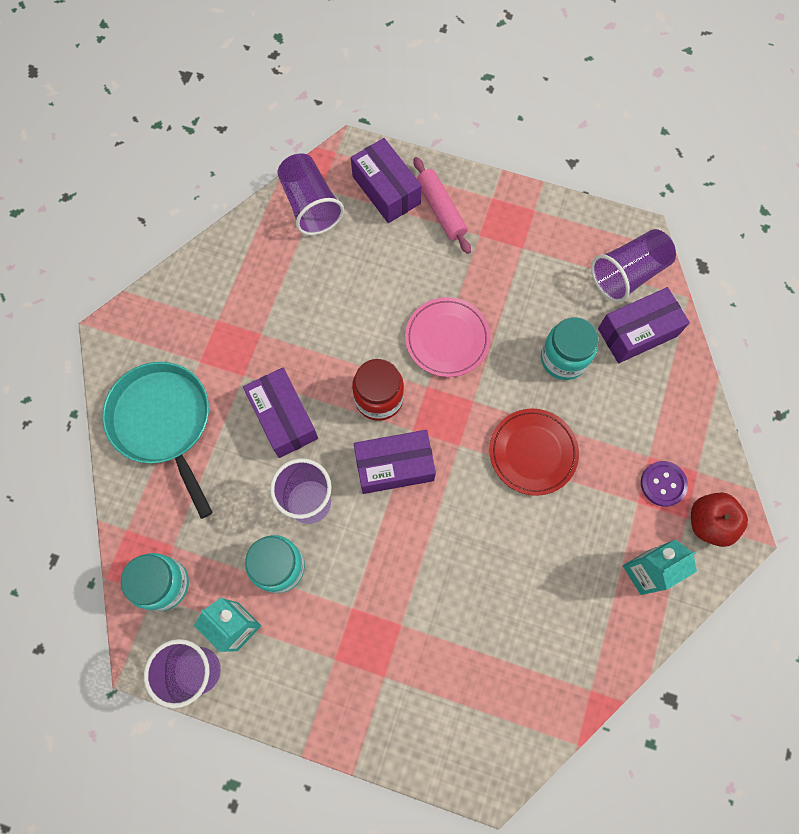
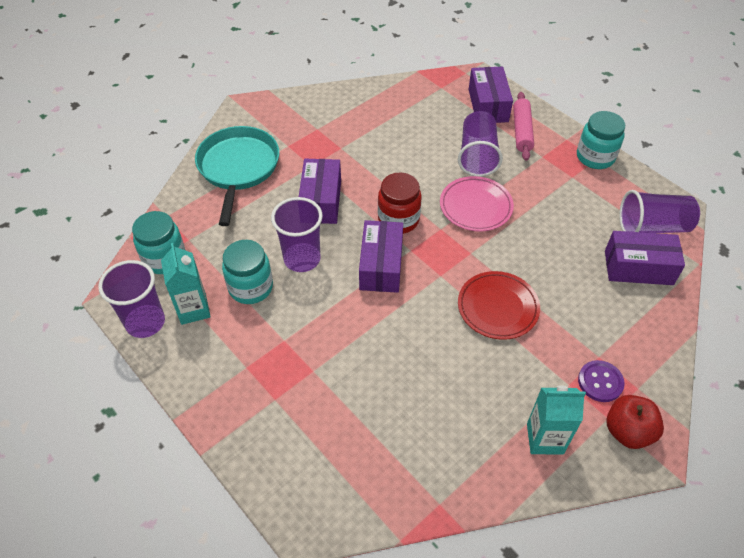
camera: 30 degrees right, 20 degrees down
purple cup [277,153,344,235] -> purple cup moved to [458,111,503,177]
purple box [354,430,436,494] -> purple box turned 75 degrees clockwise [359,220,403,293]
turquoise jar [541,317,599,380] -> turquoise jar moved to [577,111,625,169]

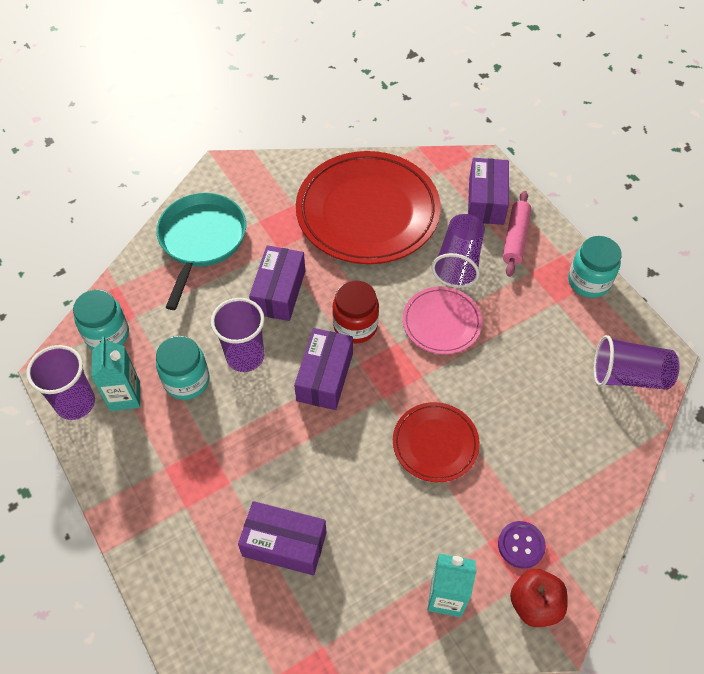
camera: 10 degrees right, 5 degrees up
purple box [605,231,685,285] -> purple box moved to [238,501,327,575]
none -> red plate [296,151,441,264]

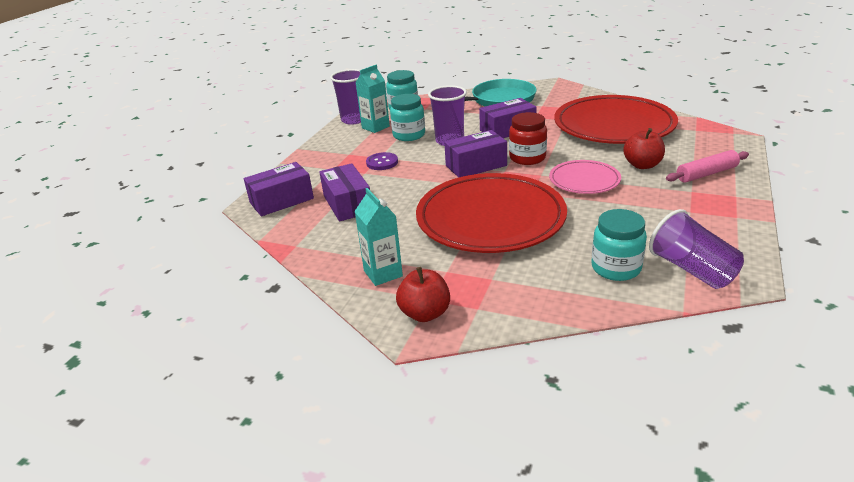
camera: 55 degrees right, 25 degrees down
red plate [393,402,480,482] -> red plate [416,173,567,253], size x1.97
purple cup [431,214,485,288] -> red apple [623,128,665,169]
purple box [468,158,509,225] -> purple box moved to [244,162,314,216]
purple button [498,521,546,569] -> purple button moved to [366,152,398,170]
turquoise jar [568,236,622,298] -> turquoise jar moved to [591,209,647,281]

